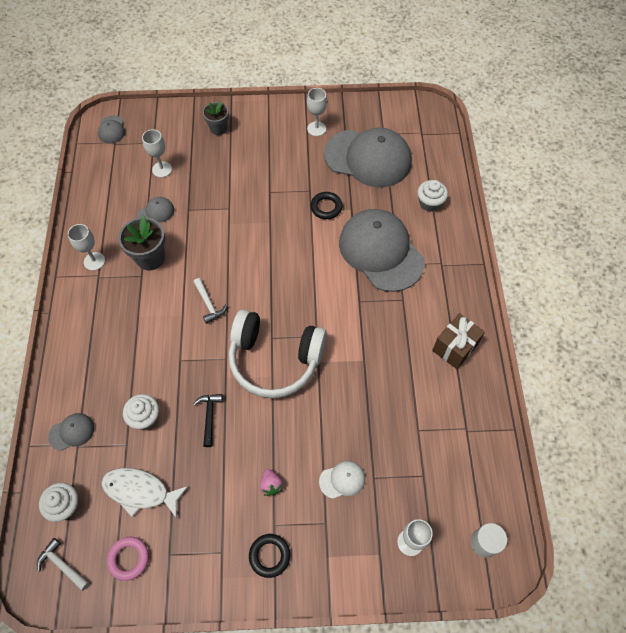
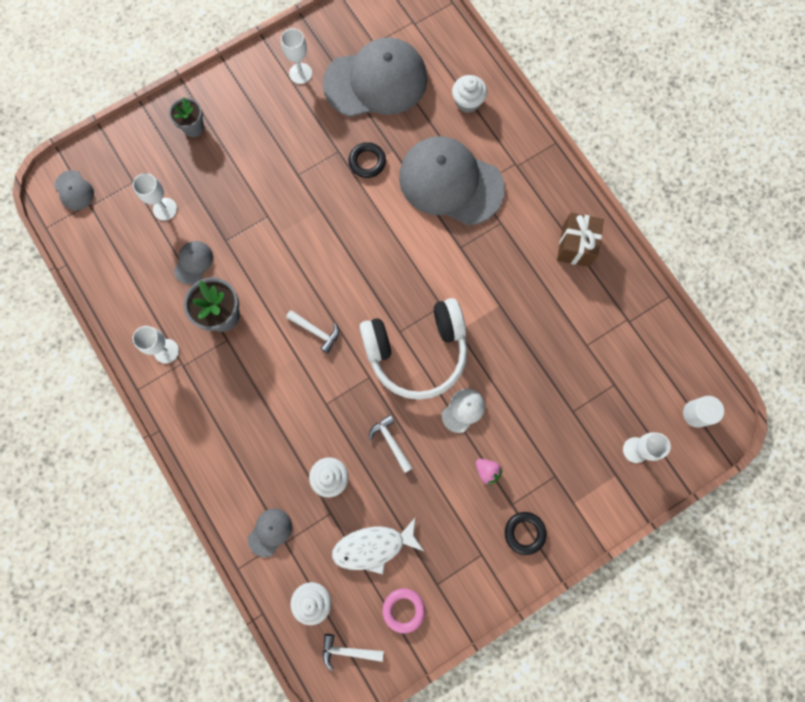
camera: 30 degrees left, 15 degrees up
black hammer [193,394,223,447] -> white hammer [369,415,413,473]
white cap [319,461,365,499] -> white cap moved to [442,389,485,433]

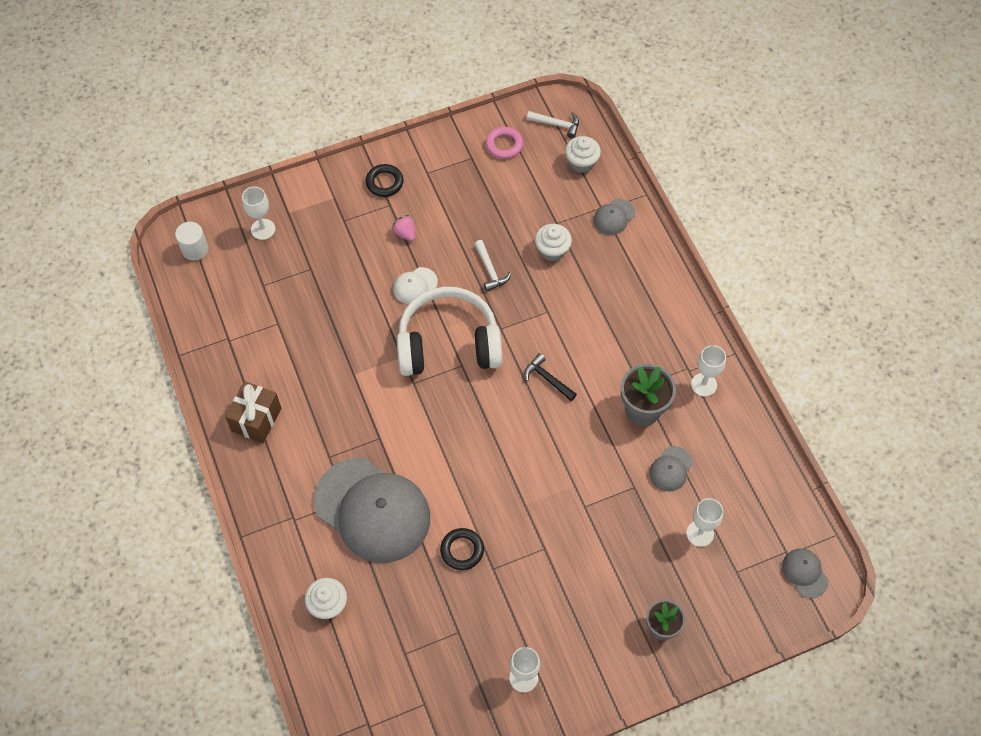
camera: 170 degrees left, 15 degrees down
white hammer [286,310,339,354] -> black hammer [524,353,577,401]
grey cap [323,37,427,117] -> none
white fish [332,517,424,574] -> none

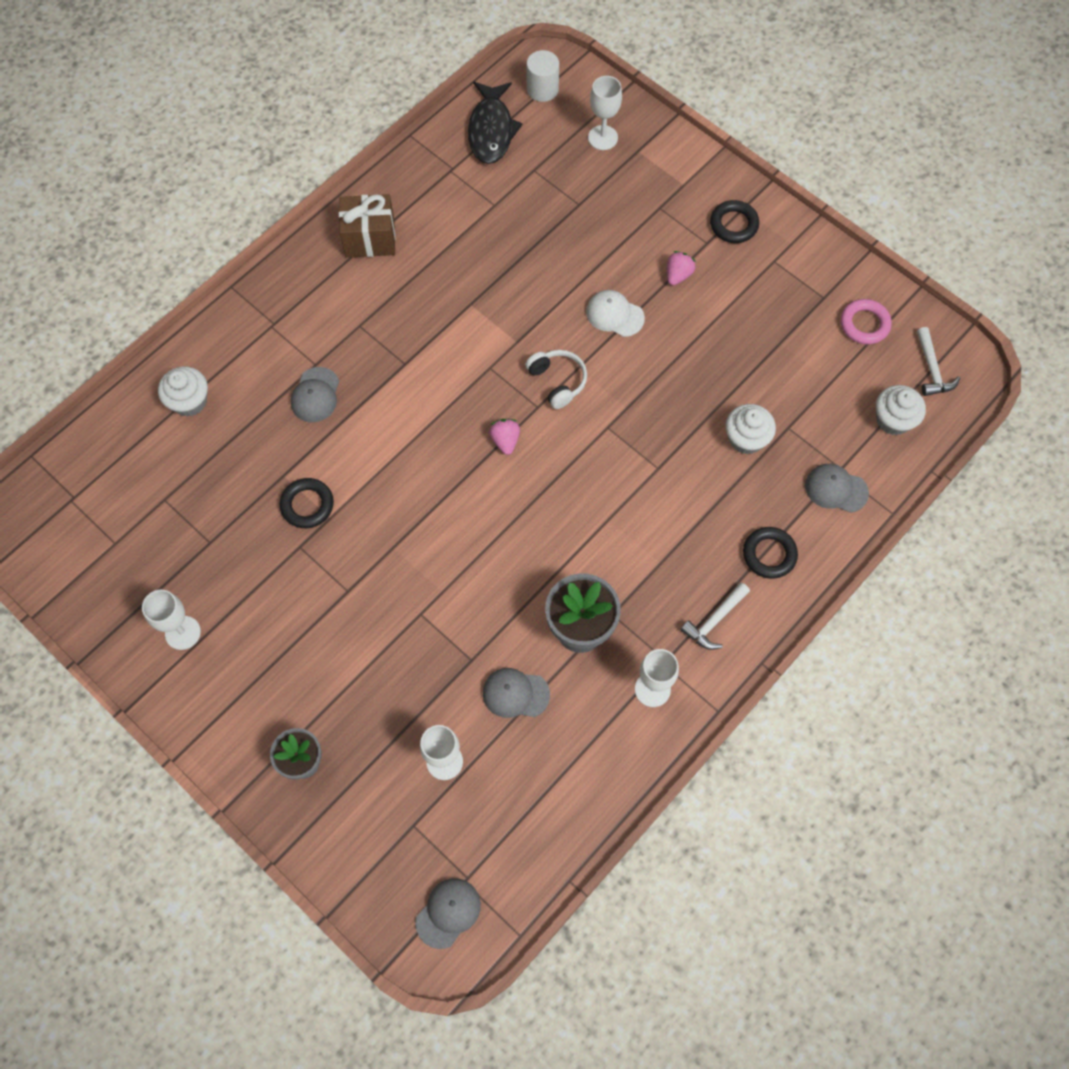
camera: 65 degrees right, 5 degrees up
grey cap [314,458,430,563] -> grey cap [291,367,339,422], size x0.41
white headphones [397,287,503,376] -> white headphones [525,350,587,409], size x0.44
white hammer [474,240,511,291] -> white hammer moved to [680,582,750,650]
black hammer [524,353,577,401] -> none
none -> black fish [468,82,522,164]
none -> pink strawberry [489,419,520,455]
none -> black ring [743,527,798,579]

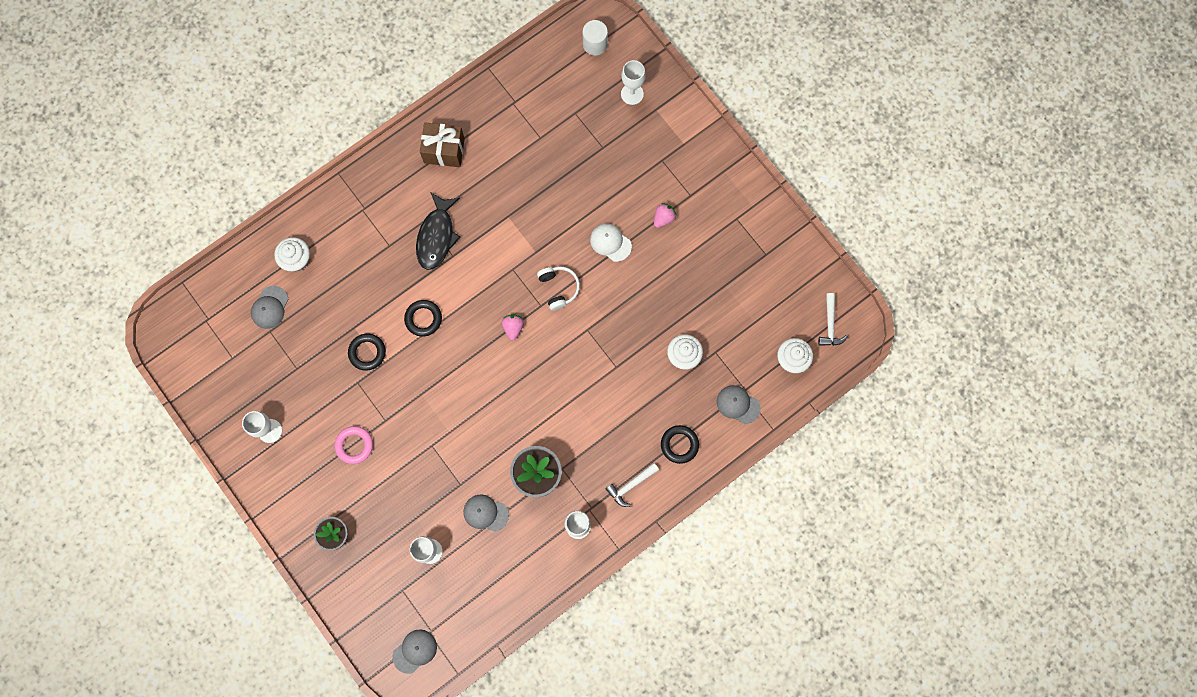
camera: 10 degrees right, 10 degrees up
grey cap [291,367,339,422] -> grey cap moved to [251,286,289,329]
black fish [468,82,522,164] -> black fish moved to [416,193,461,270]
black ring [710,200,759,243] -> black ring moved to [404,300,442,337]
pink ring [841,299,892,344] -> pink ring moved to [334,426,373,464]

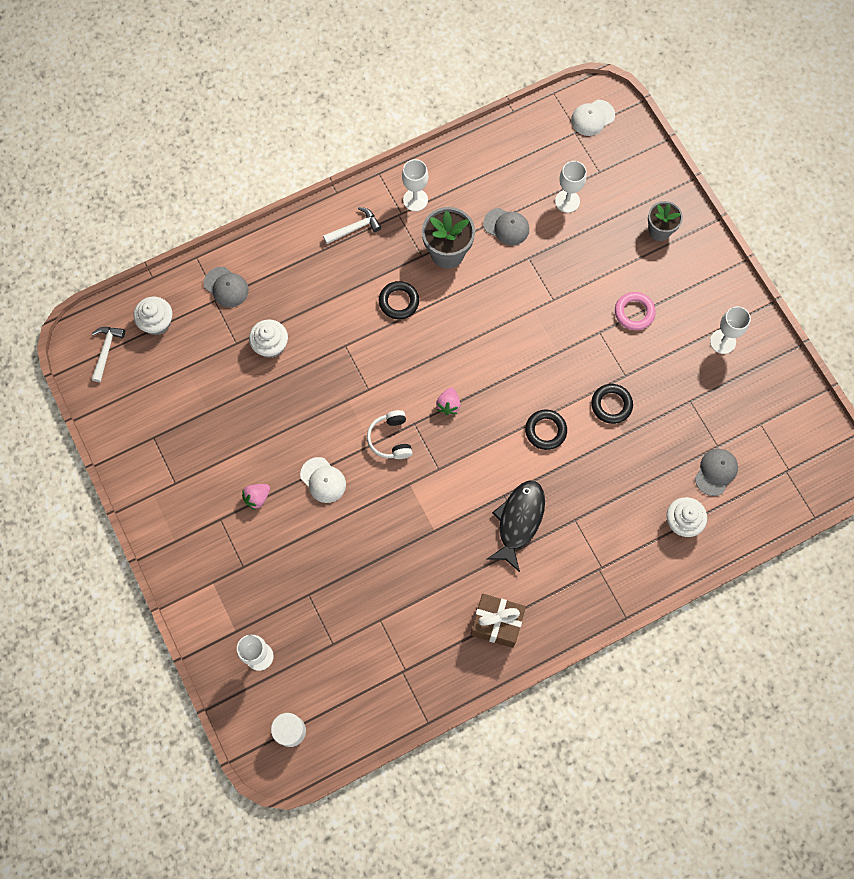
camera: 170 degrees left, 5 degrees down
grey cap [393,629,437,674] -> white cap [571,100,615,136]
black ring [661,425,699,464] -> black ring moved to [379,281,419,319]

